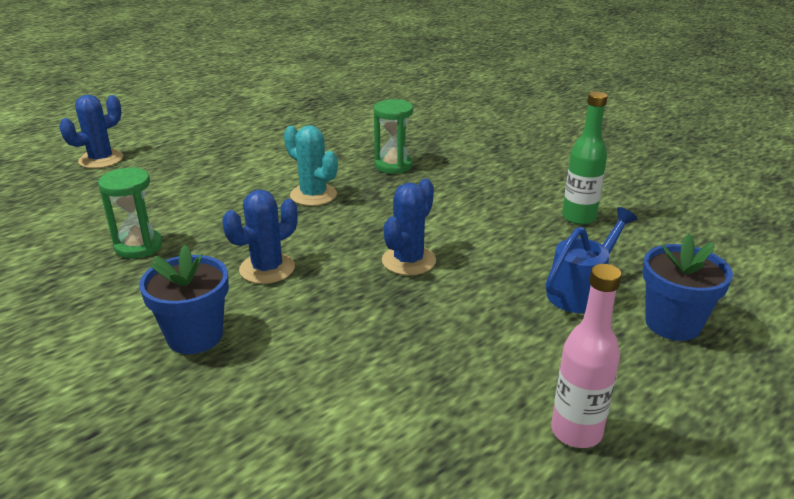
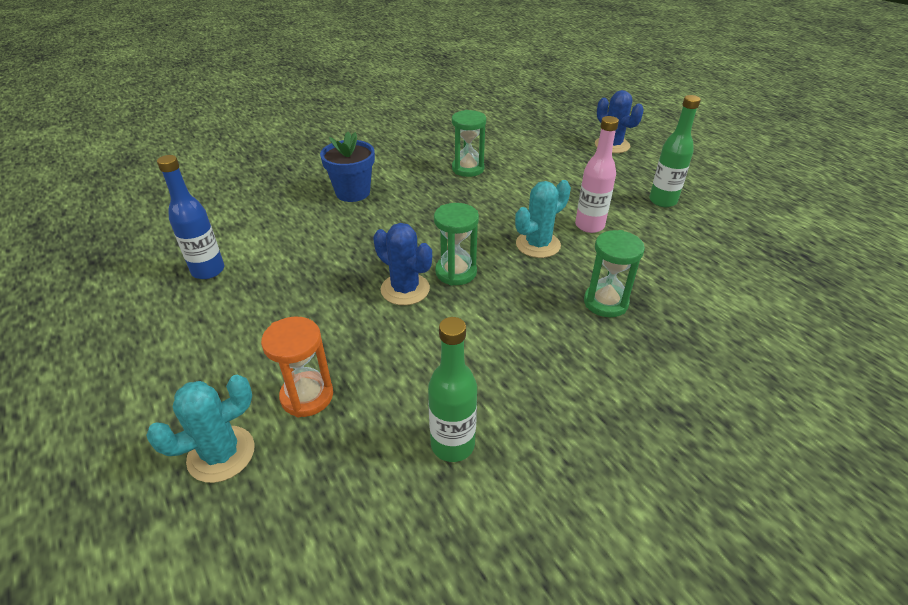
camera: 100 degrees right, 10 degrees up
blue cactus [222,190,298,284] -> none
blue watering can [546,207,638,313] -> orange hourglass [261,317,333,417]
pink bottle [551,264,622,448] -> pink bottle moved to [575,116,619,233]
blue flower pot [642,234,733,341] -> turquoise cactus [146,375,255,483]
none -> blue bottle [157,155,224,279]
none -> green hourglass [434,203,479,286]
none -> green bottle [649,95,701,207]

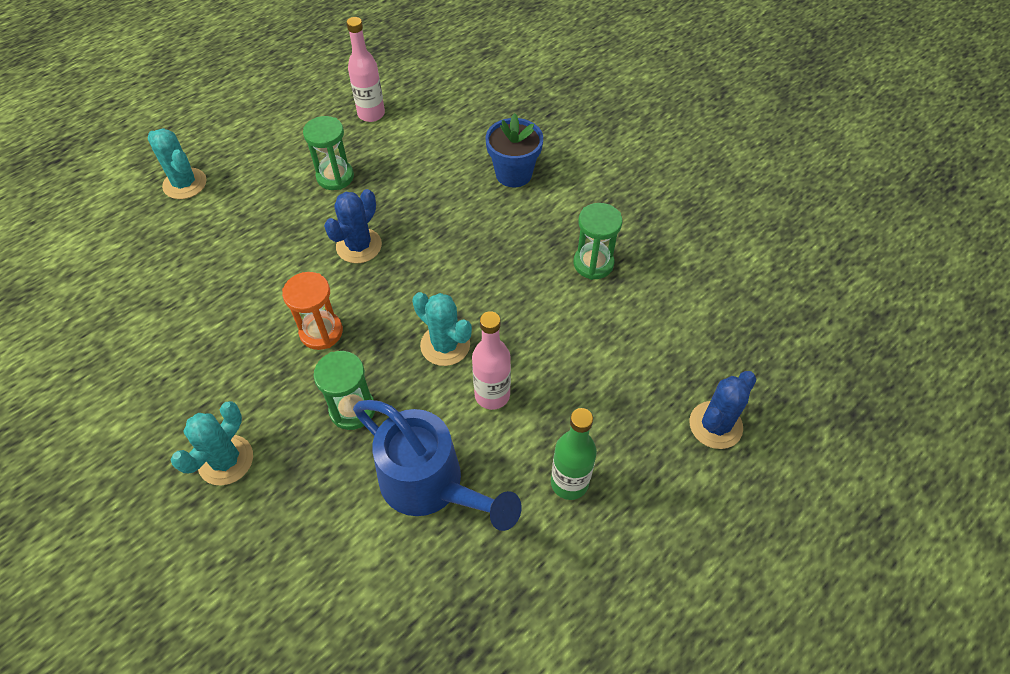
camera: 80 degrees right, 15 degrees up
blue bottle [157,155,224,279] -> pink bottle [346,17,385,122]
orange hourglass [261,317,333,417] -> orange hourglass moved to [282,272,343,350]
green bottle [428,317,477,462] -> none
green hourglass [434,203,479,286] -> green hourglass moved to [303,116,354,190]
none -> turquoise cactus [171,401,253,486]
none -> blue watering can [353,400,522,531]

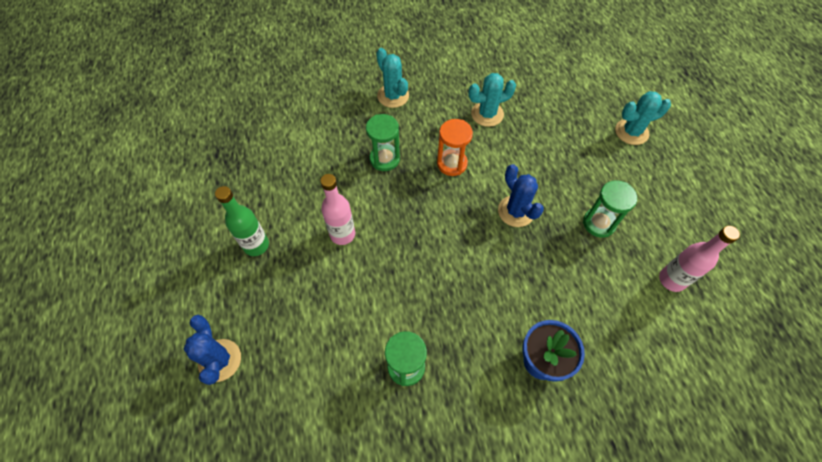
camera: 120 degrees right, 5 degrees up
blue watering can [353,400,522,531] -> none
turquoise cactus [412,292,472,366] -> turquoise cactus moved to [468,73,516,127]

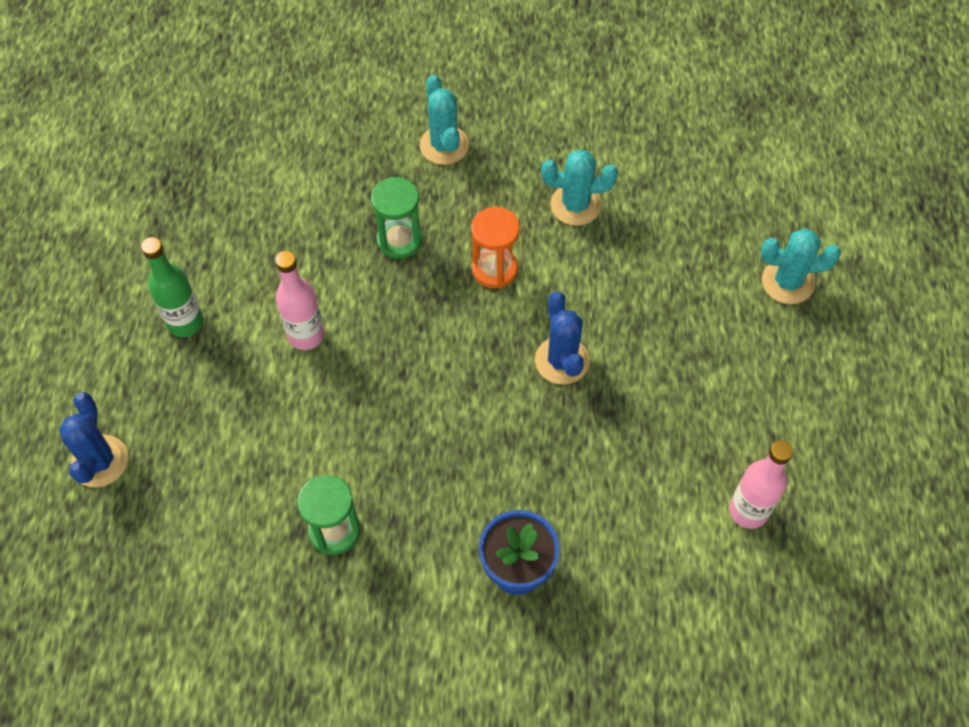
camera: 15 degrees right, 0 degrees up
green hourglass [583,180,637,238] -> none

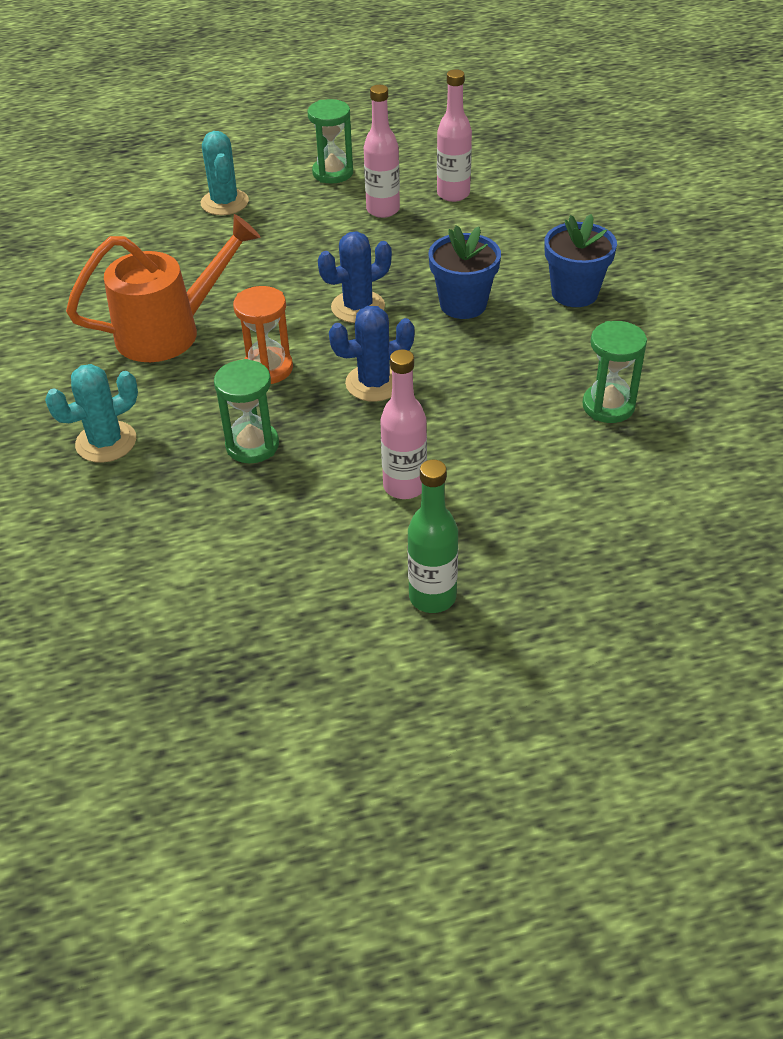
camera: 105 degrees left, 15 degrees down
blue cactus [59,392,128,488] -> blue cactus moved to [329,306,415,402]
turquoise cactus [541,149,618,226] -> orange watering can [66,214,261,362]
none -> green hourglass [307,99,353,183]
none -> pink bottle [364,85,400,218]
none -> blue flower pot [429,225,501,319]

